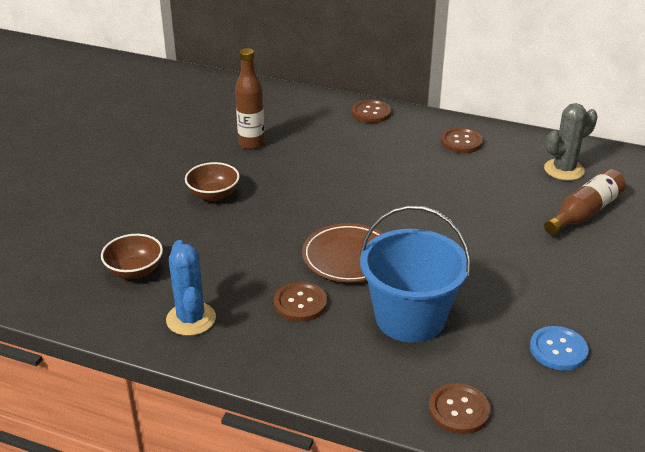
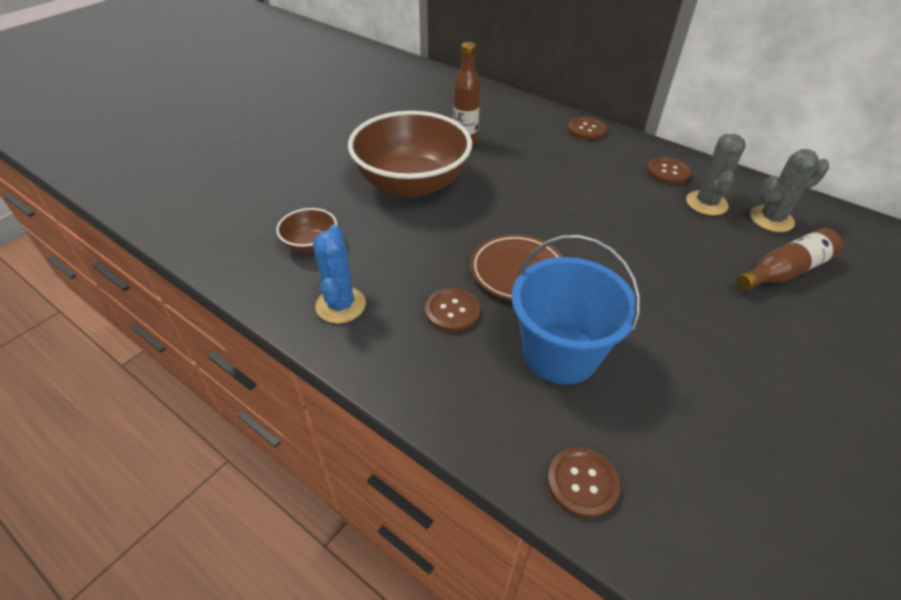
camera: 15 degrees right, 10 degrees up
brown bowl [185,162,240,201] -> brown bowl [348,111,472,198], size x2.28
blue button [530,326,589,370] -> none
none -> grey cactus [686,134,746,216]

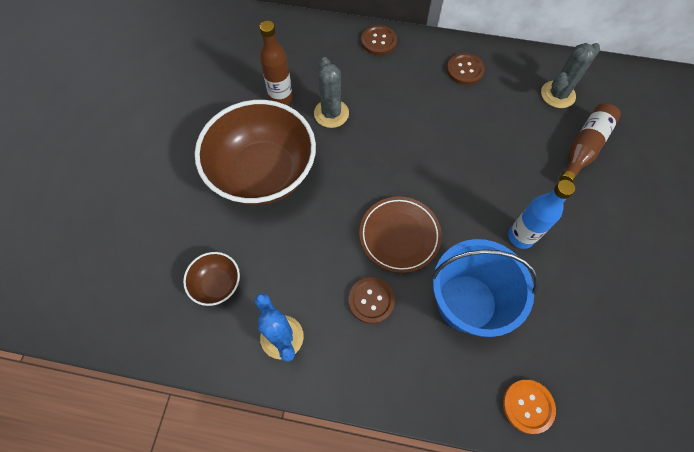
camera: 25 degrees left, 20 degrees up
brown button [547,447,620,518] -> orange button [503,380,556,434]
grey cactus [686,134,746,216] -> grey cactus moved to [314,57,349,128]
none -> blue bottle [508,180,575,249]

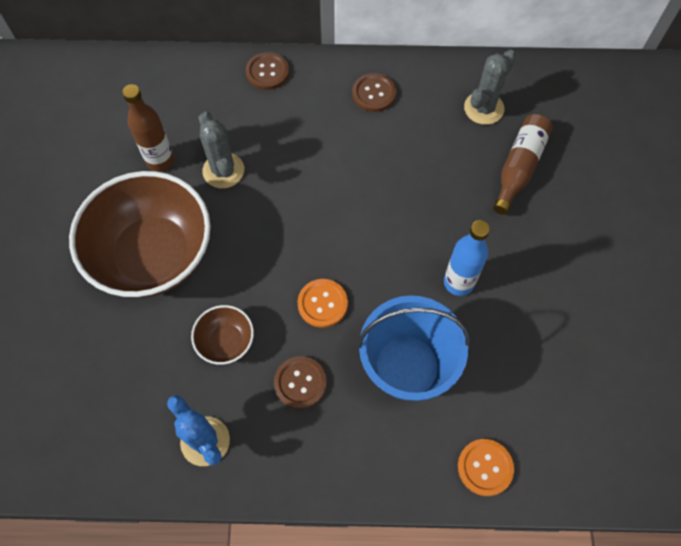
camera: 10 degrees left, 0 degrees up
brown bowl [183,252,240,306] -> brown bowl moved to [191,305,254,365]
brown plate [359,197,442,273] -> orange button [298,279,348,328]

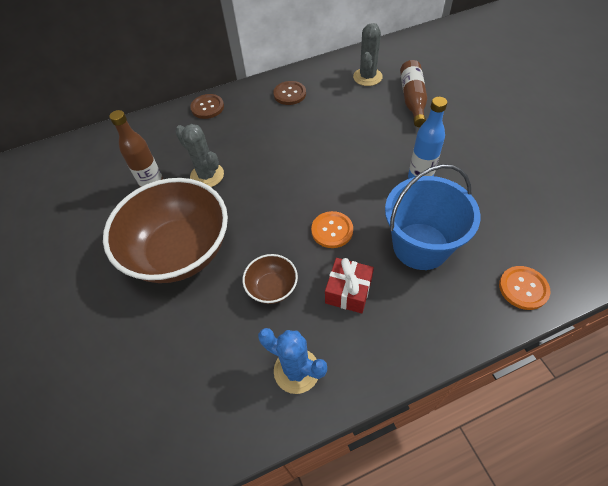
camera: 20 degrees left, 10 degrees down
brown button [274,356,327,409] -> red gift [325,258,374,313]

